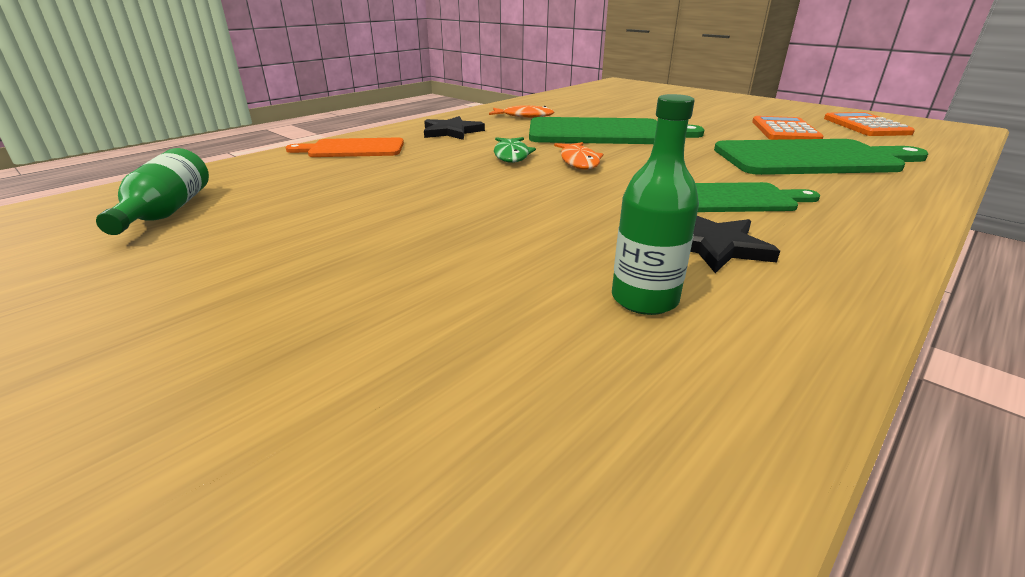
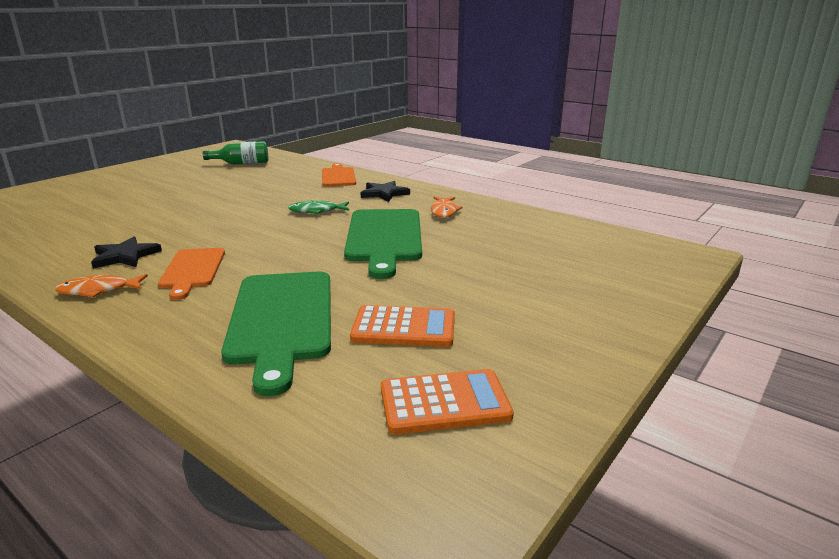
camera: 85 degrees right, 5 degrees down
orange fish [554,142,603,170] -> orange fish moved to [55,274,148,297]
green bottle [612,94,699,315] -> none
green cutting board [695,182,820,212] -> orange cutting board [158,248,225,300]

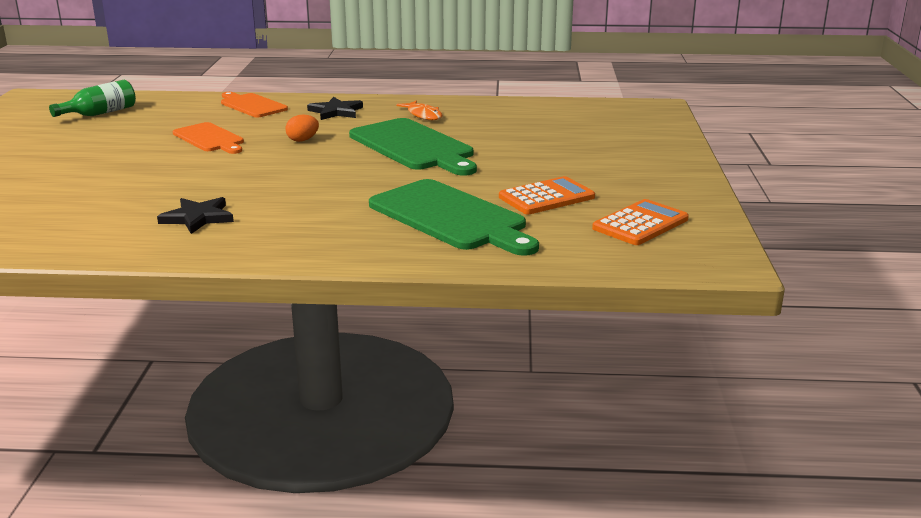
camera: 35 degrees left, 0 degrees up
orange fish [55,274,148,297] -> none
orange cutting board [158,248,225,300] -> orange cutting board moved to [173,122,244,154]
green fish [288,200,349,214] -> orange egg [285,115,319,142]

